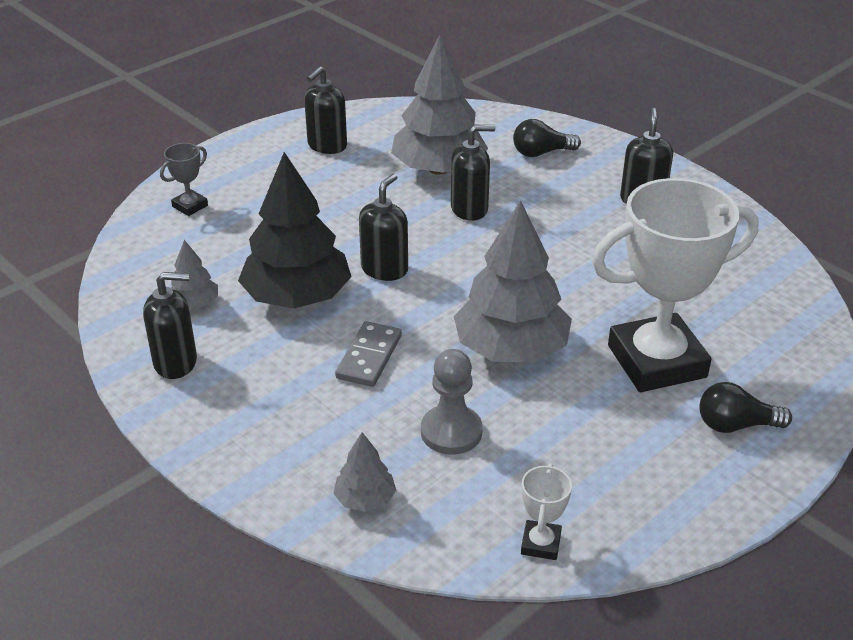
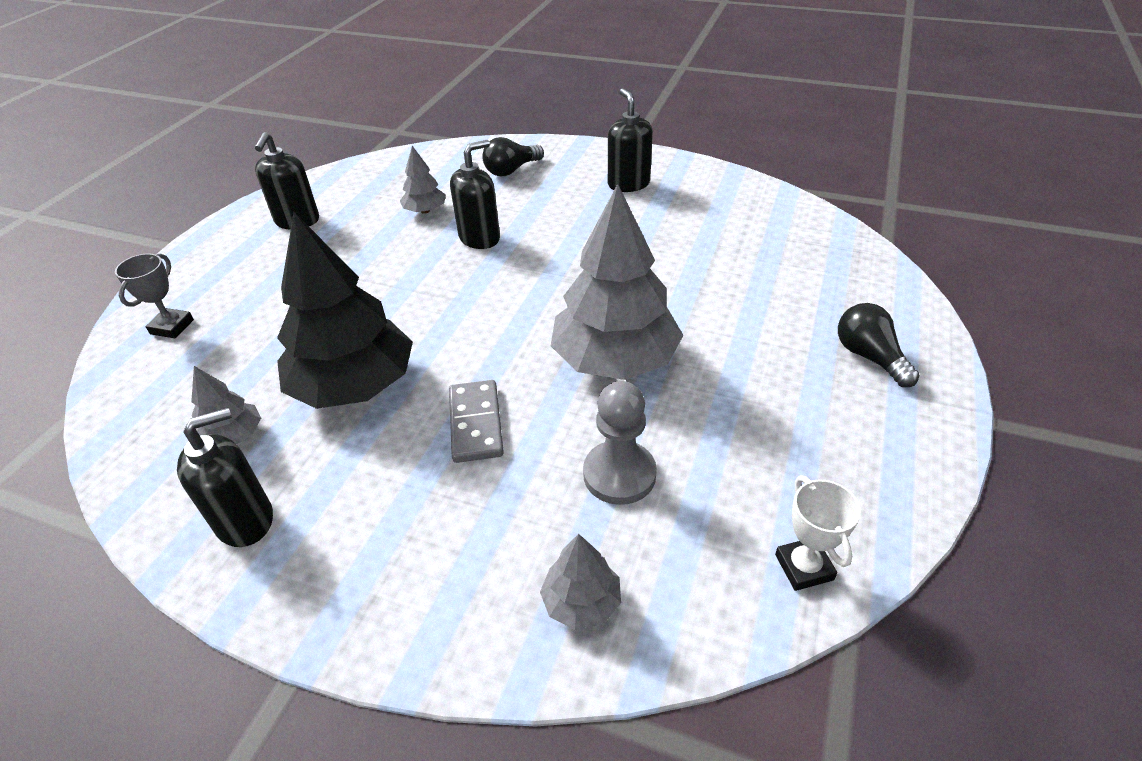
camera: 25 degrees left, 5 degrees up
black soap dispenser [359,173,408,281] -> none
grey tree [391,34,488,175] -> grey tree [400,146,446,214], size x0.46
white trophy [592,178,759,392] -> none
black light bulb [700,382,792,433] -> black light bulb turned 90 degrees clockwise [838,303,919,387]

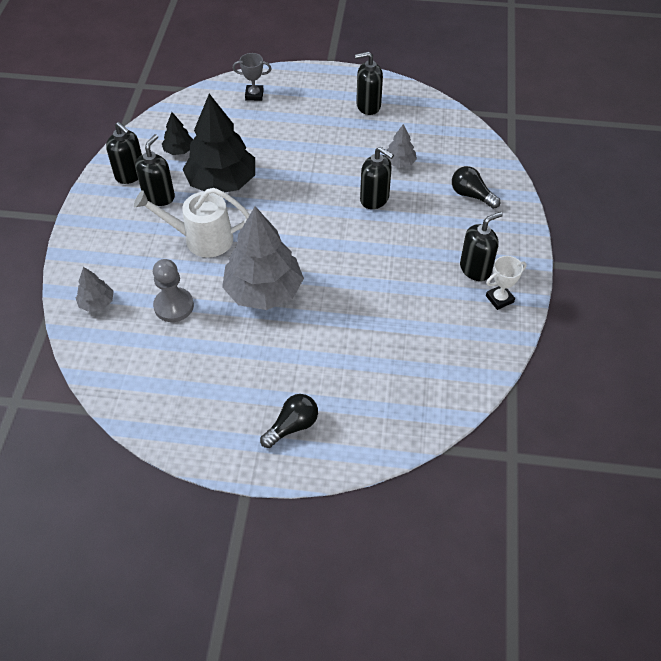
camera: 75 degrees right, 10 degrees up
grey tree [191,366,261,444] -> black tree [162,112,193,155]
grey domino [449,380,504,463] -> white watering can [134,188,250,258]
white trophy [775,476,861,591] -> white trophy moved to [486,256,527,310]
none -> black soap dispenser [135,134,175,206]

